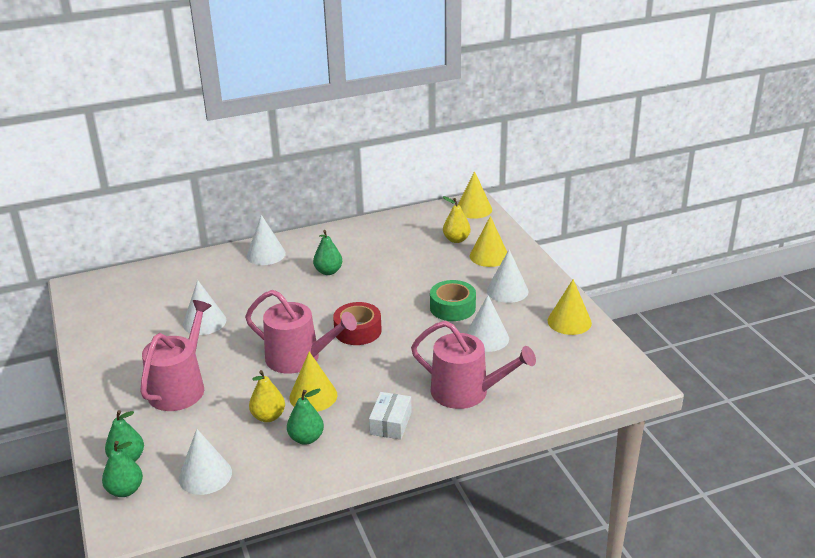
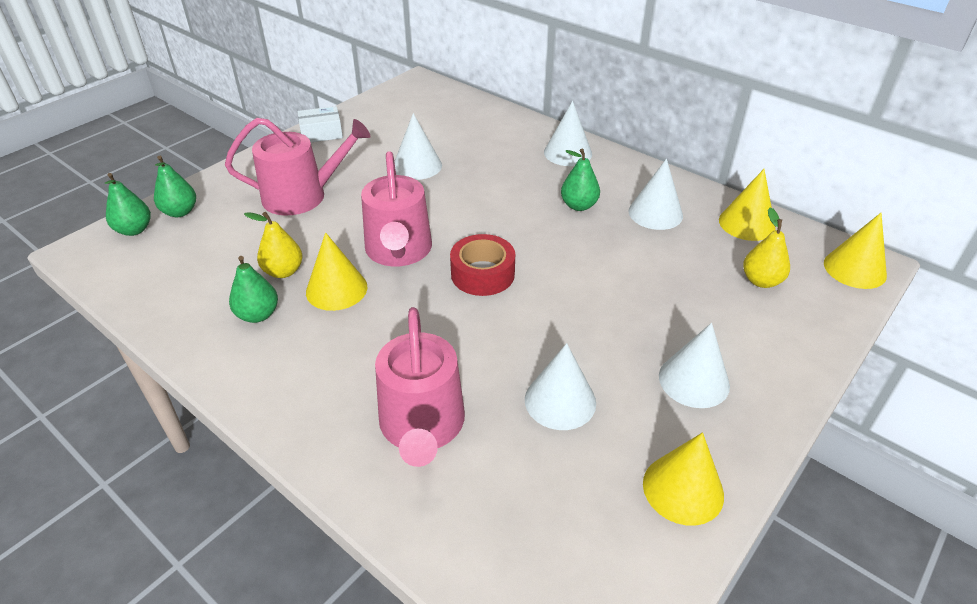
camera: 60 degrees right, 10 degrees up
white cone [179,429,232,495] -> white cone moved to [628,158,683,230]
white box [369,392,412,439] -> white box moved to [297,106,343,142]
green tape [430,280,476,321] -> none
yellow cone [470,216,507,267] -> yellow cone moved to [719,169,776,241]

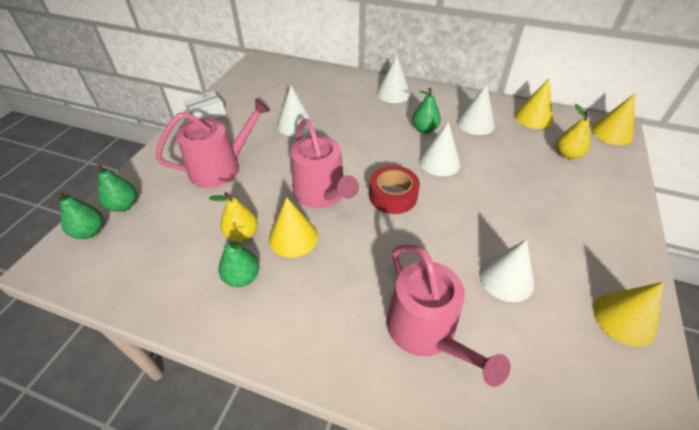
camera: 20 degrees left, 5 degrees up
white cone [659,323,730,408] -> white cone moved to [419,121,461,176]

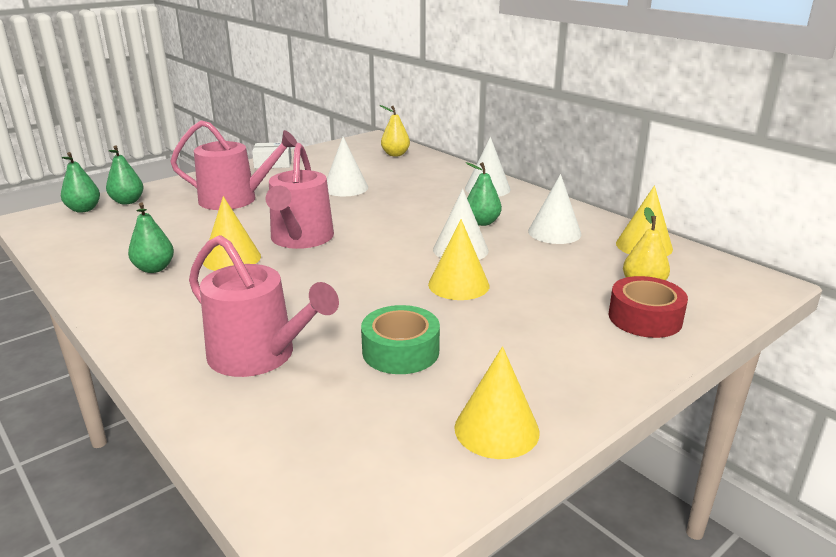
camera: 30 degrees right, 20 degrees down
yellow pear [209,192,258,242] -> yellow pear moved to [380,105,410,157]
red tape [369,166,420,214] -> red tape moved to [609,276,688,338]
pink watering can [387,244,511,387] -> pink watering can turned 60 degrees counterclockwise [189,235,339,377]
white cone [479,239,534,302] -> green tape [361,305,440,374]
yellow cone [591,93,636,145] -> yellow cone moved to [428,219,490,300]

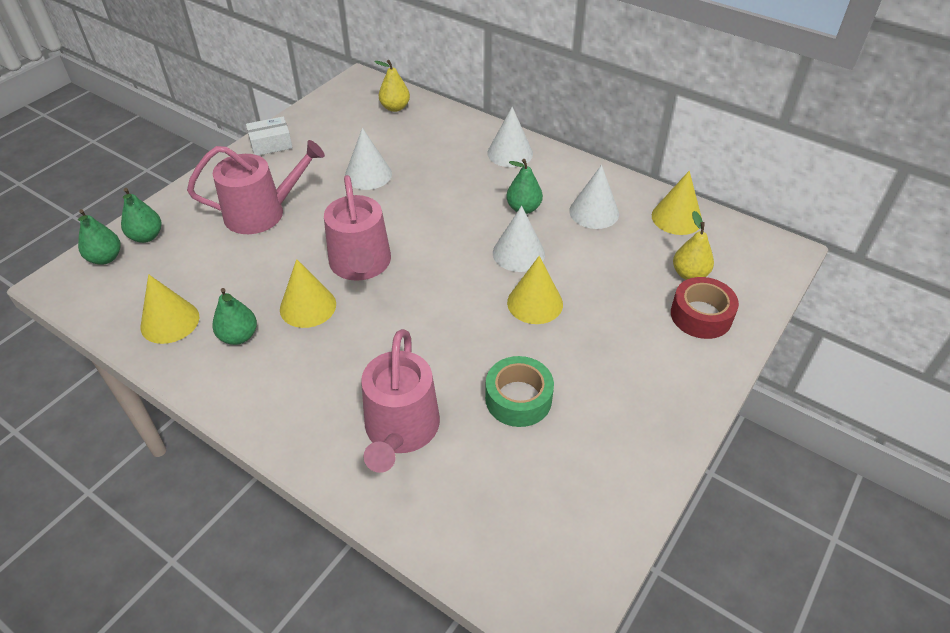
camera: 15 degrees left, 20 degrees up
pink watering can [189,235,339,377] -> pink watering can turned 75 degrees clockwise [361,329,440,473]
yellow cone [454,346,540,459] -> yellow cone moved to [141,274,199,344]

